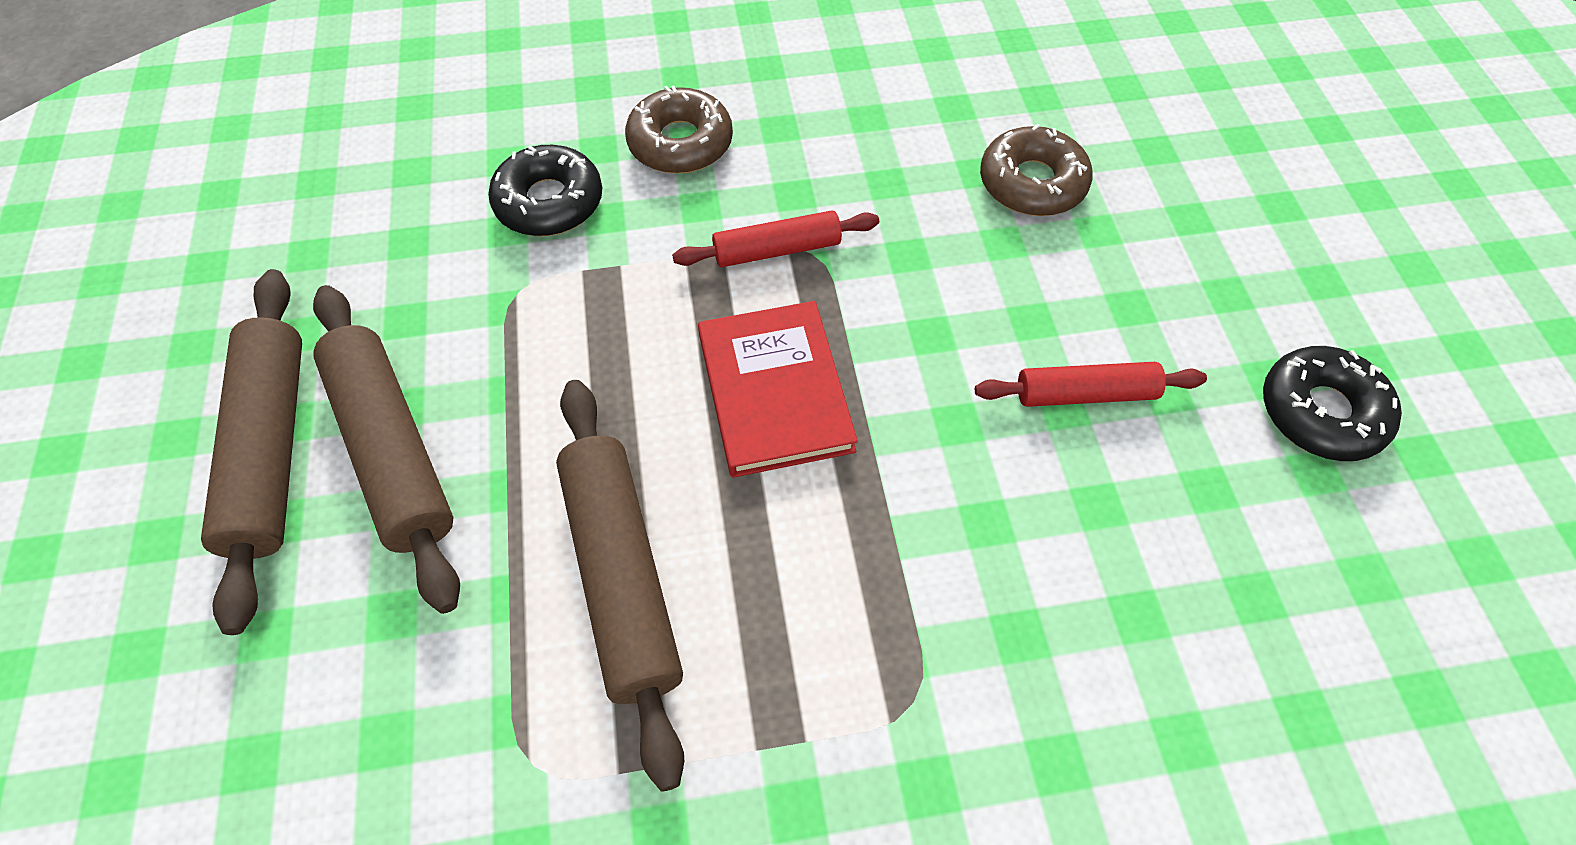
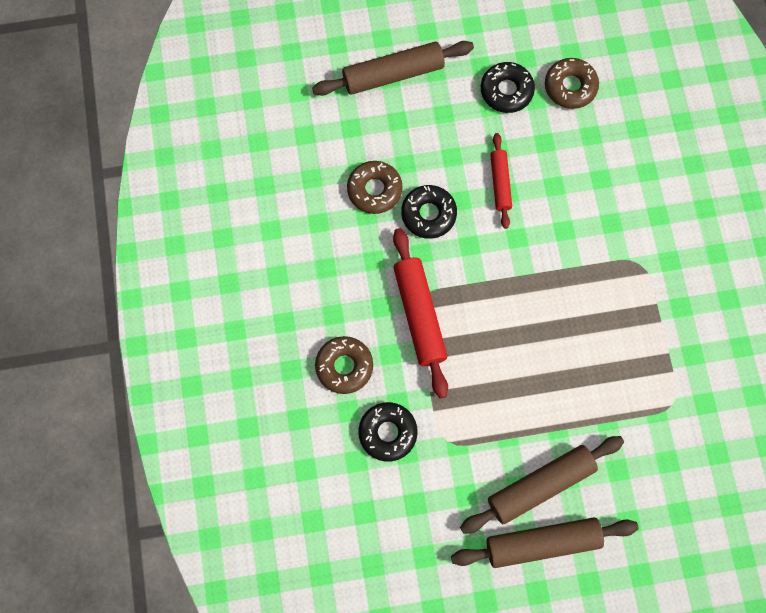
camera: 90 degrees left, 15 degrees up
brown rolling pin [556,380,684,791] -> brown rolling pin moved to [312,41,474,96]
red rolling pin [672,210,879,267] -> red rolling pin [393,228,448,398], size x1.70
red book [698,301,858,478] -> none
none -> black donut [401,185,457,239]
none -> brown donut [545,58,599,109]

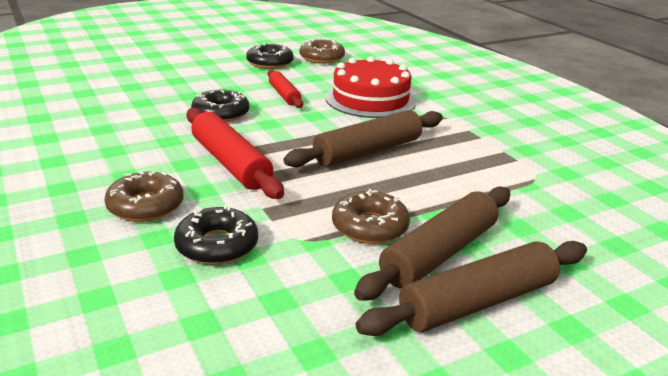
camera: 20 degrees left, 45 degrees down
brown rolling pin [312,41,474,96] -> brown rolling pin moved to [283,110,443,167]
brown donut [347,161,403,214] -> brown donut moved to [332,189,410,244]
none -> red cake [325,56,416,118]

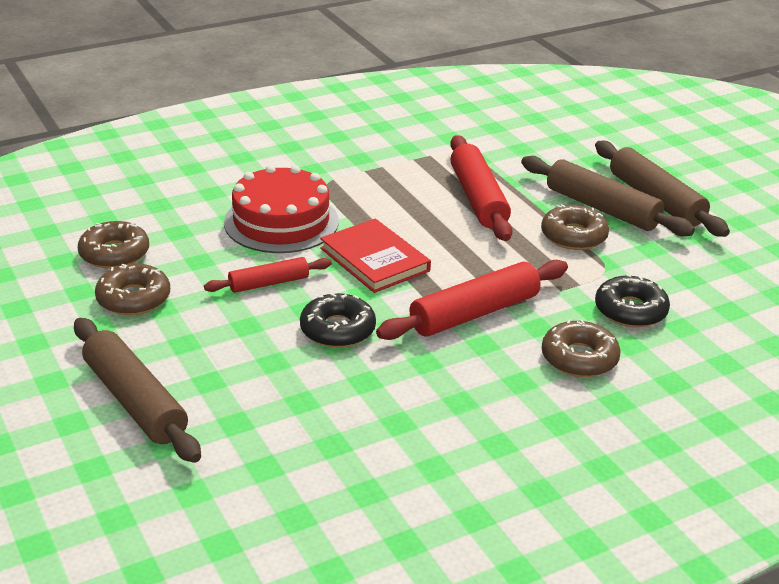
camera: 90 degrees left, 5 degrees up
black donut [246,43,294,69] -> brown donut [95,264,170,315]
brown rolling pin [283,110,443,167] -> brown rolling pin moved to [74,318,201,463]
none -> red book [320,219,431,293]
none -> red rolling pin [450,135,512,241]

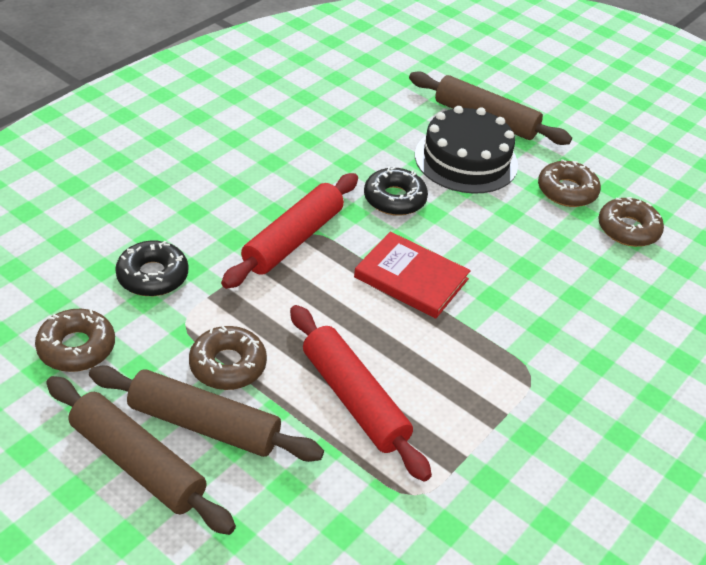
camera: 155 degrees right, 10 degrees up
red rolling pin [204,257,332,293] -> none
red cake [224,165,339,253] -> none
brown donut [542,319,621,377] -> brown donut moved to [35,309,115,372]
none -> black cake [415,106,518,194]

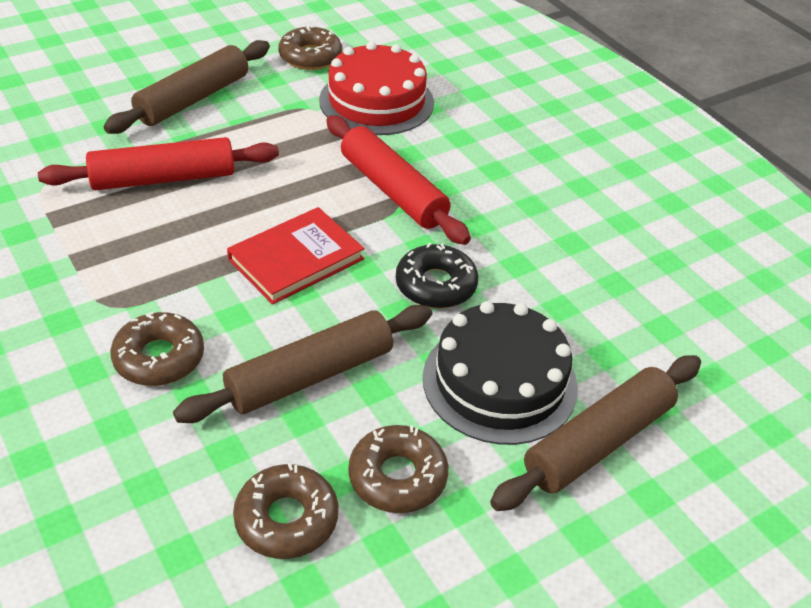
camera: 110 degrees right, 0 degrees up
brown rolling pin [46,376,236,535] -> brown rolling pin moved to [173,305,432,423]
black donut [115,241,188,296] -> red cake [319,42,434,135]
brown donut [189,326,267,390] -> brown donut moved to [110,312,204,386]

